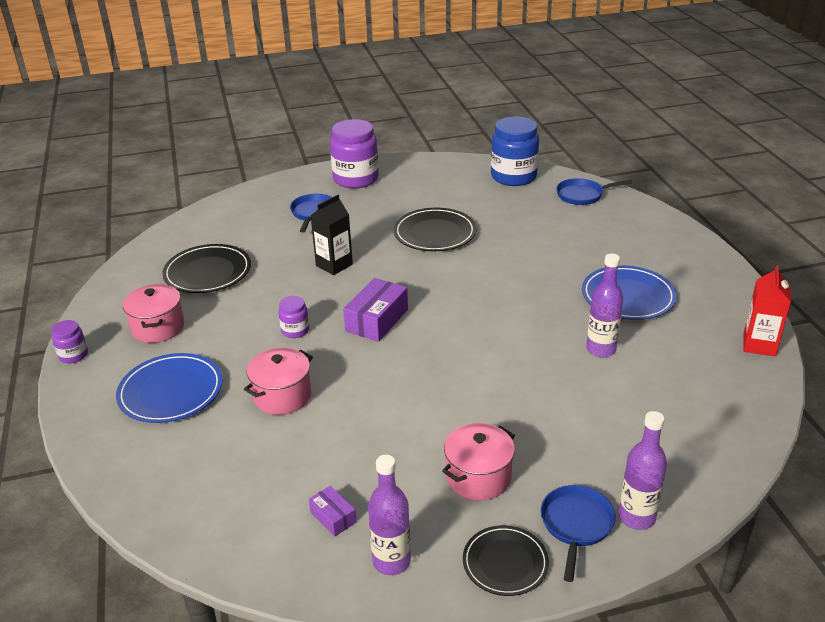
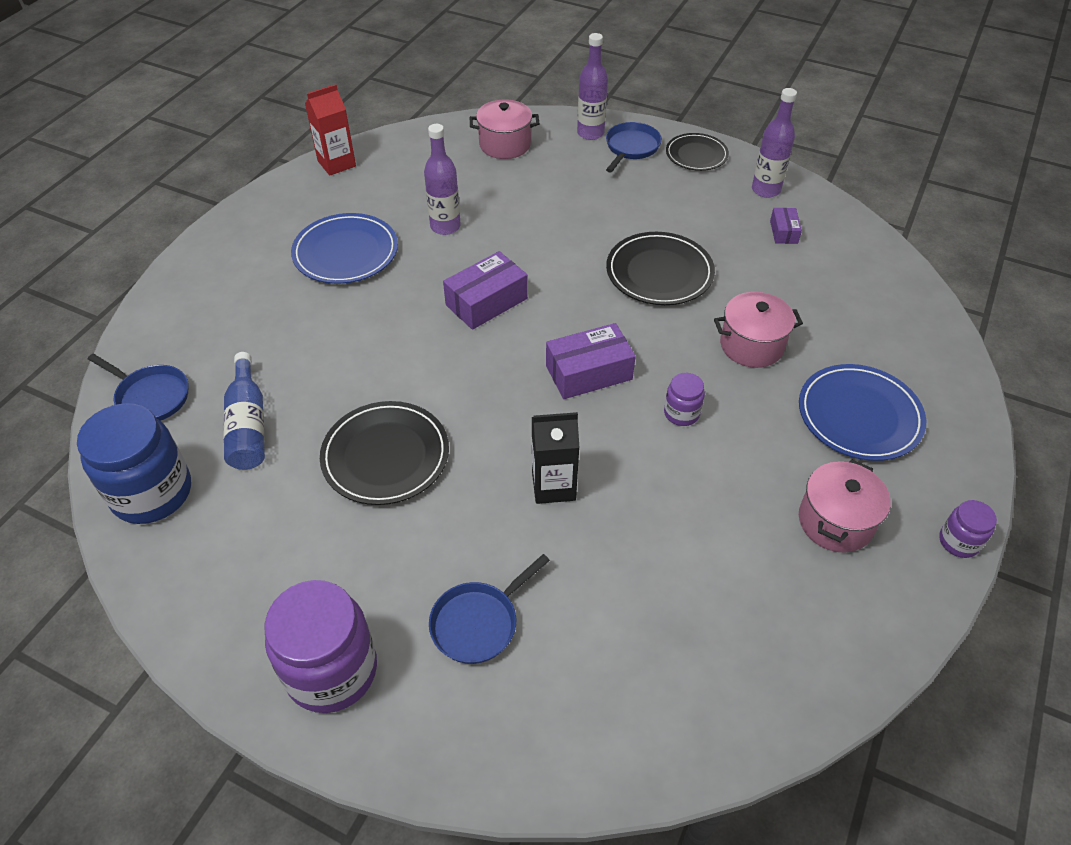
camera: 140 degrees left, 15 degrees up
black plate [162,244,251,293] -> black plate moved to [606,232,715,305]
pink pot [442,423,515,501] -> pink pot moved to [470,99,539,159]
blue pan [541,485,616,582] -> blue pan turned 150 degrees clockwise [606,122,662,173]
none -> blue bottle [224,352,265,470]
none -> purple box [443,251,528,330]

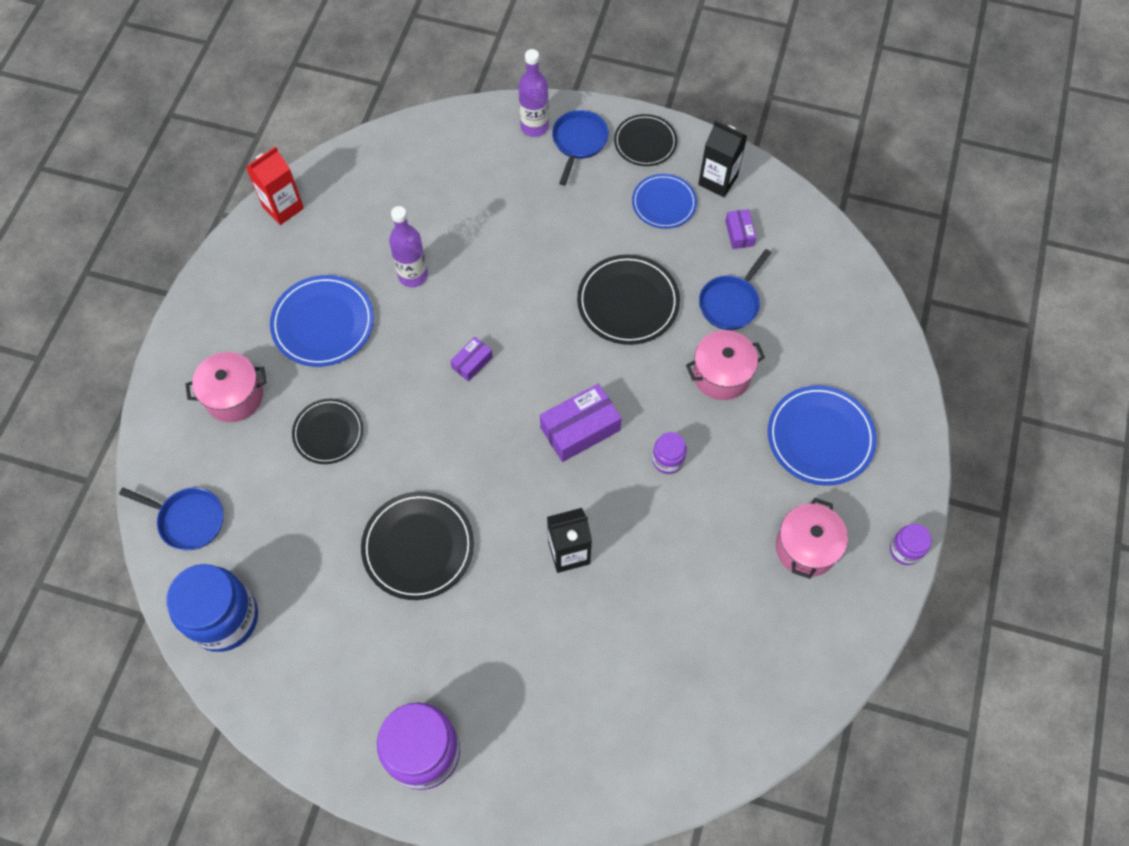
camera: 10 degrees left, 15 degrees up
blue bottle [224,352,265,470] -> none
blue pan [429,554,550,664] -> blue pan moved to [699,249,771,330]
purple box [443,251,528,330] -> purple box [450,337,493,382], size x0.54
pink pot [470,99,539,159] -> pink pot moved to [185,352,267,422]
purple bottle [752,88,797,198] -> black carton [698,120,747,197]
none -> black plate [292,399,363,464]
none -> blue plate [632,174,697,229]

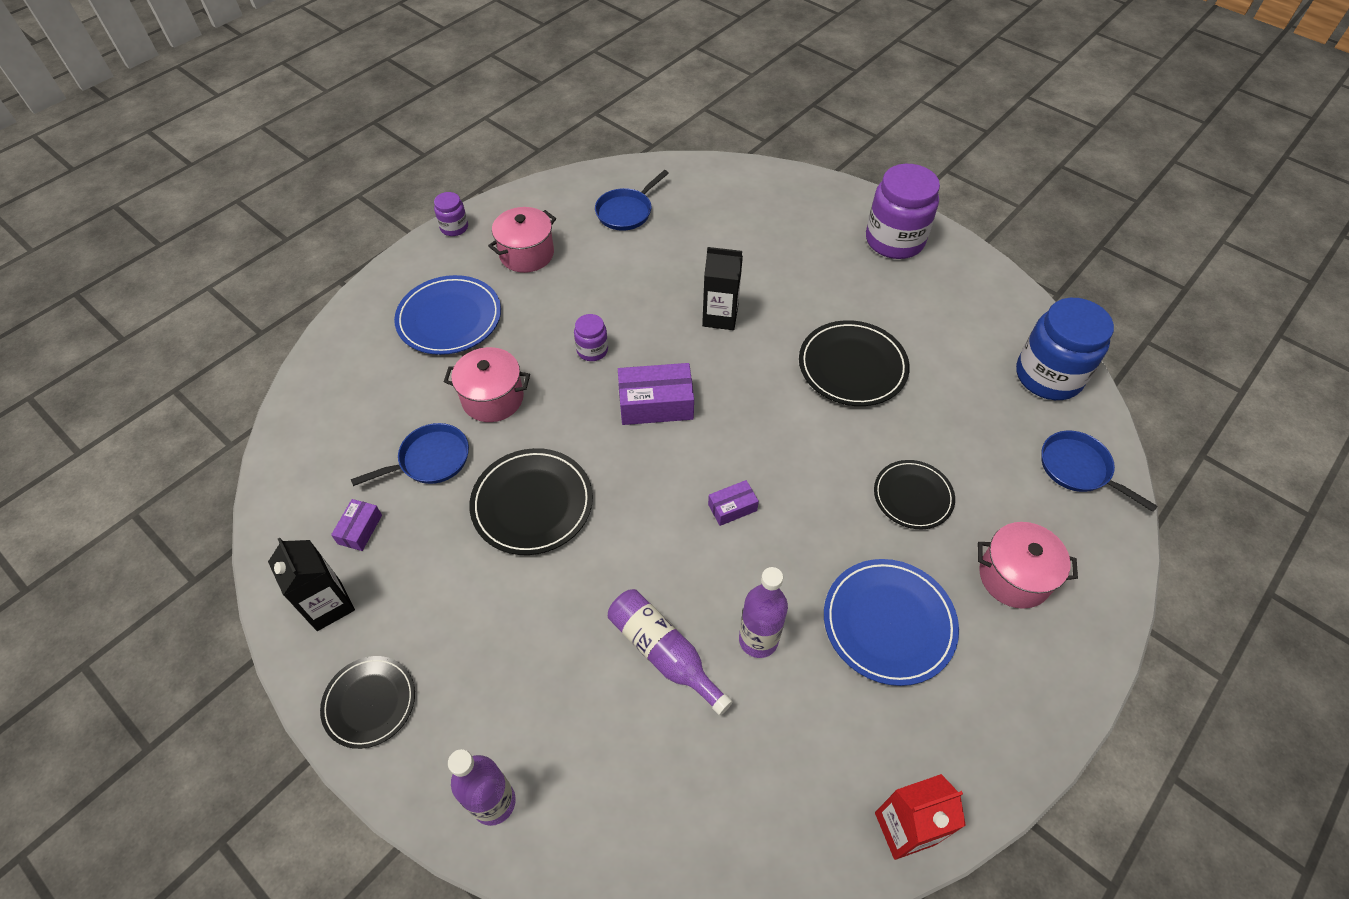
camera: 155 degrees left, 10 degrees down
blue pan [552,110,609,185] -> blue pan moved to [595,170,669,231]
blue plate [632,174,697,229] -> none
none -> purple bottle [608,589,733,716]

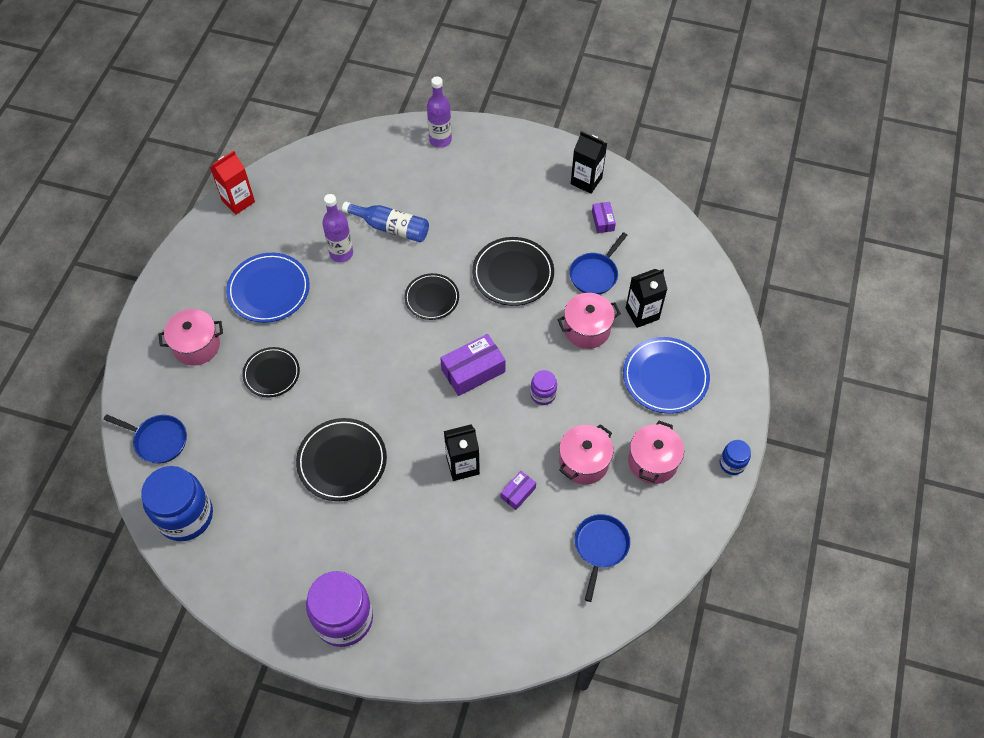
camera: 155 degrees right, 5 degrees up
black plate [320,656,415,749] -> black plate moved to [404,273,459,320]
purple jar [434,192,468,236] -> blue jar [720,440,751,475]
purple bottle [608,589,733,716] -> blue bottle [342,202,429,242]
purple box [708,480,759,526] -> purple box moved to [501,471,536,510]
none -> pink pot [559,424,613,484]
none -> black carton [626,269,667,328]

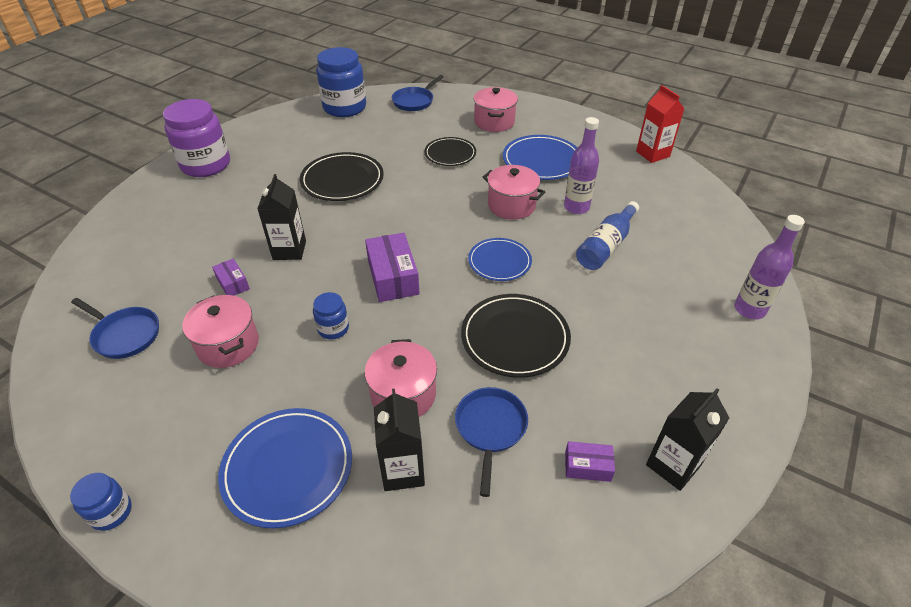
camera: 105 degrees right, 15 degrees down
black plate [404,273,459,320] -> blue plate [468,238,532,281]
purple jar [530,370,557,405] -> blue jar [313,292,349,339]
blue pan [569,232,628,295] -> blue pan turned 45 degrees clockwise [455,387,528,497]
pink pot [628,421,684,484] -> pink pot moved to [483,165,545,220]

